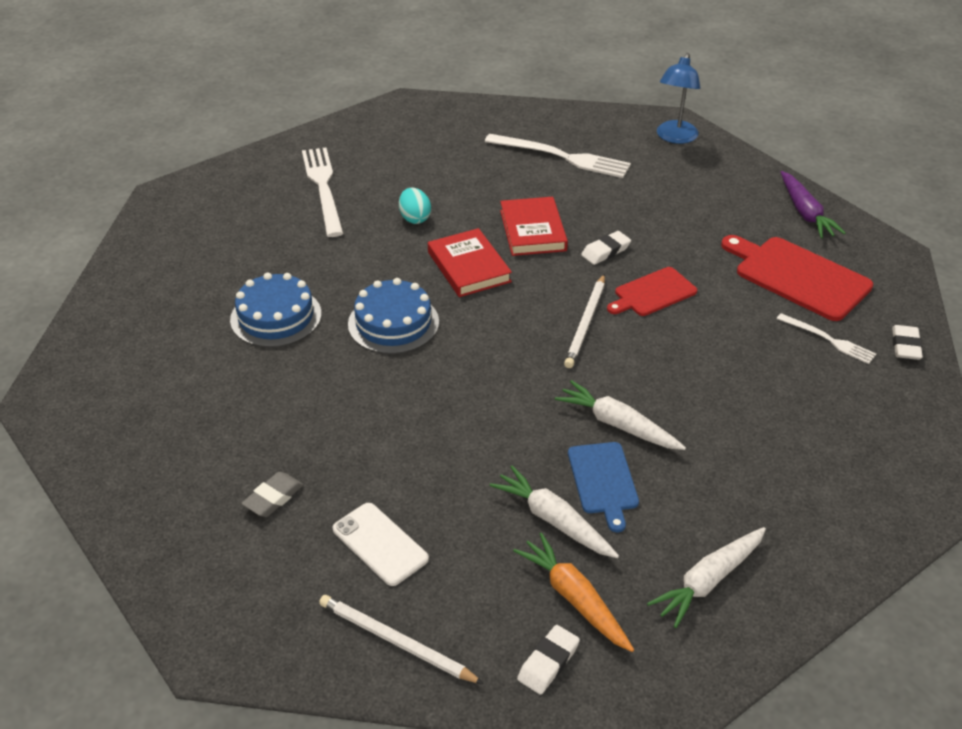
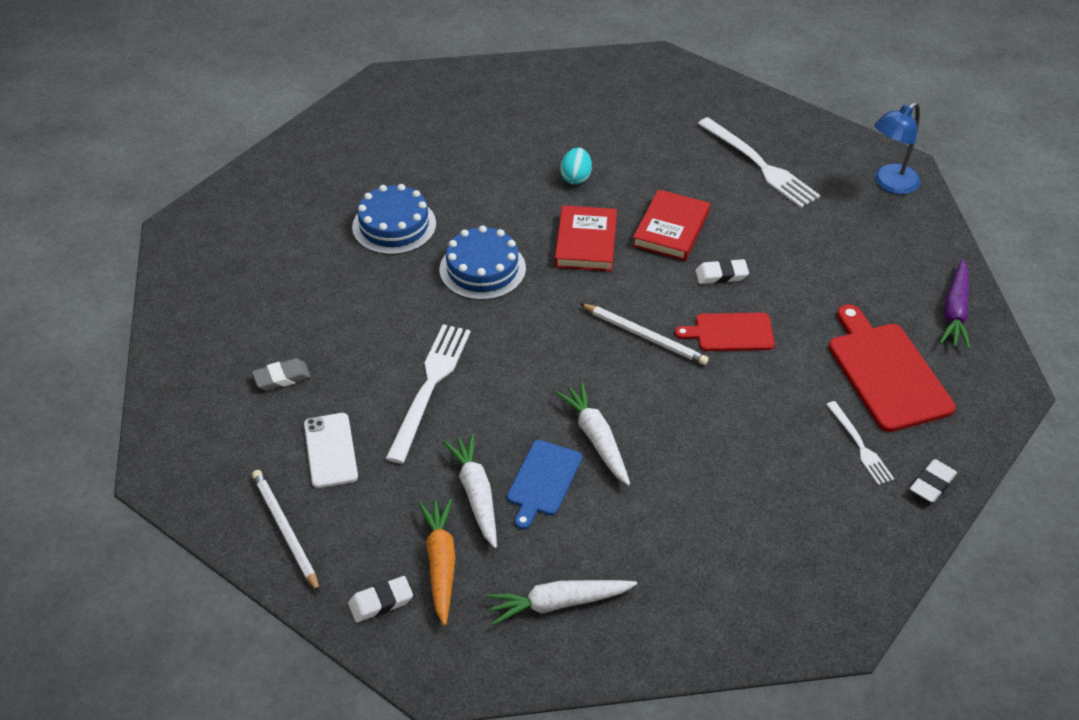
camera: 30 degrees right, 5 degrees up
white fork [302,147,344,237] -> white fork moved to [385,324,471,464]
white pencil [564,274,605,368] -> white pencil turned 105 degrees counterclockwise [580,303,709,365]

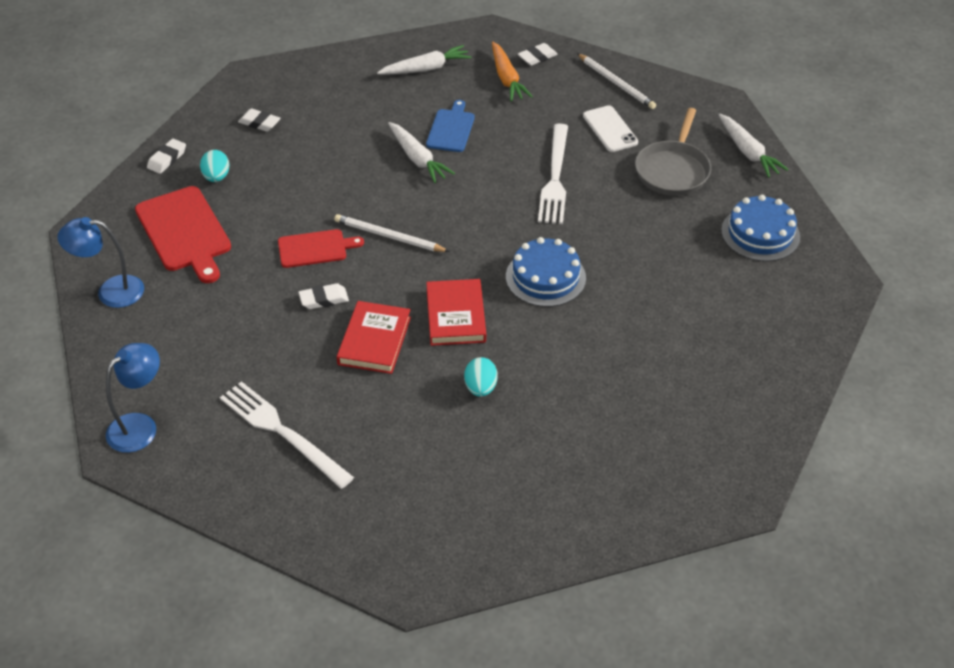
camera: 170 degrees right, 0 degrees up
grey eraser [252,358,311,391] -> grey pan [635,108,711,196]
blue cake [352,184,436,255] -> blue cake moved to [721,195,800,262]
white carrot [443,433,497,548] -> white carrot moved to [719,114,789,178]
white fork [826,401,894,485] -> turquoise egg [200,150,229,182]
purple carrot [940,259,971,349] -> blue lamp [57,217,144,308]
none -> white eraser [238,108,281,132]

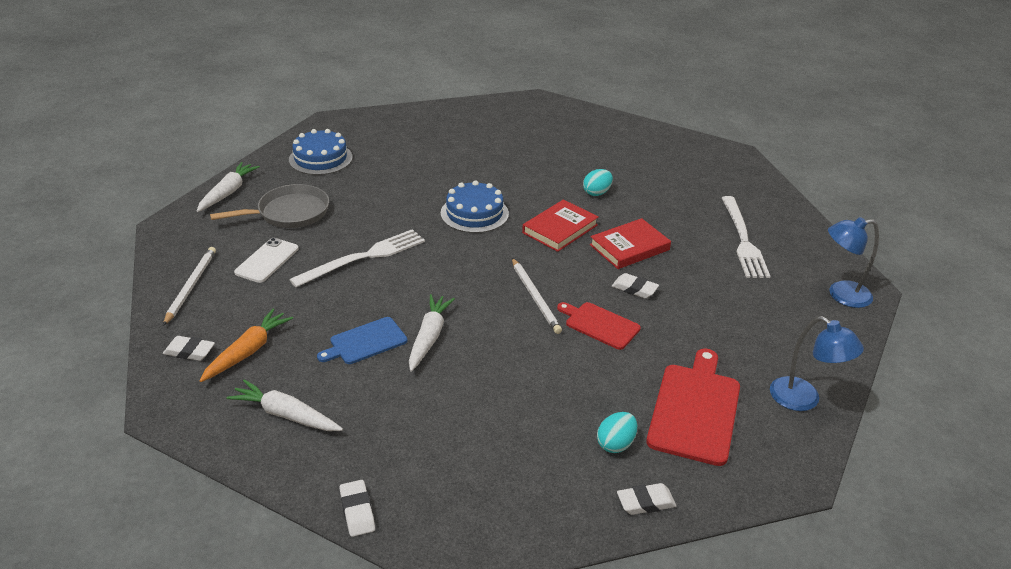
camera: 135 degrees left, 10 degrees down
white eraser [238,108,281,132] -> white eraser moved to [339,480,375,537]

